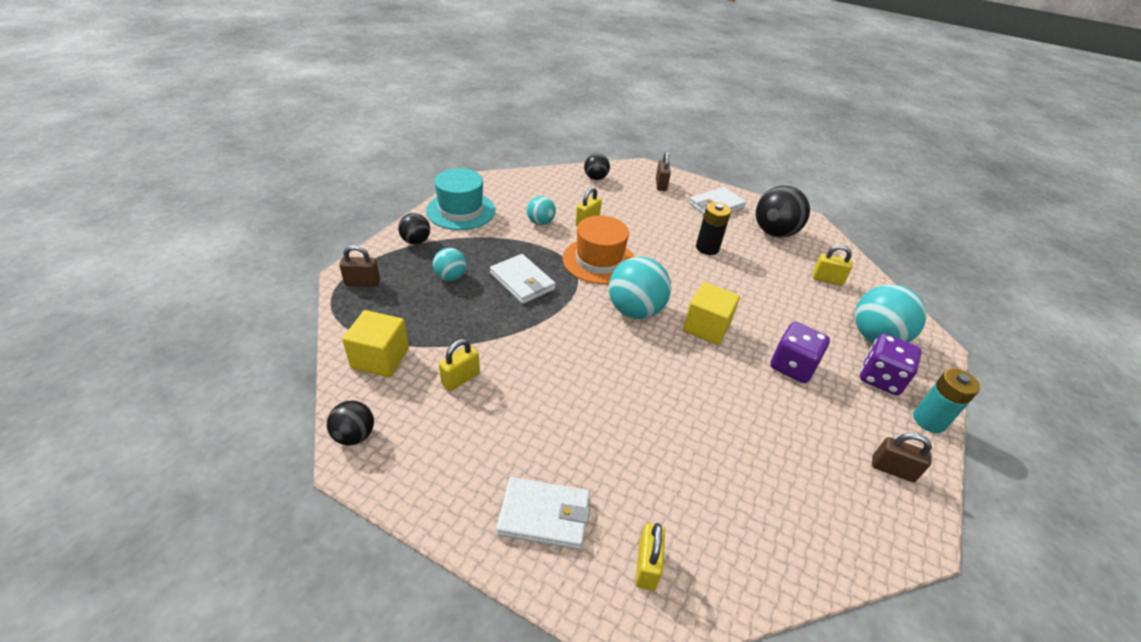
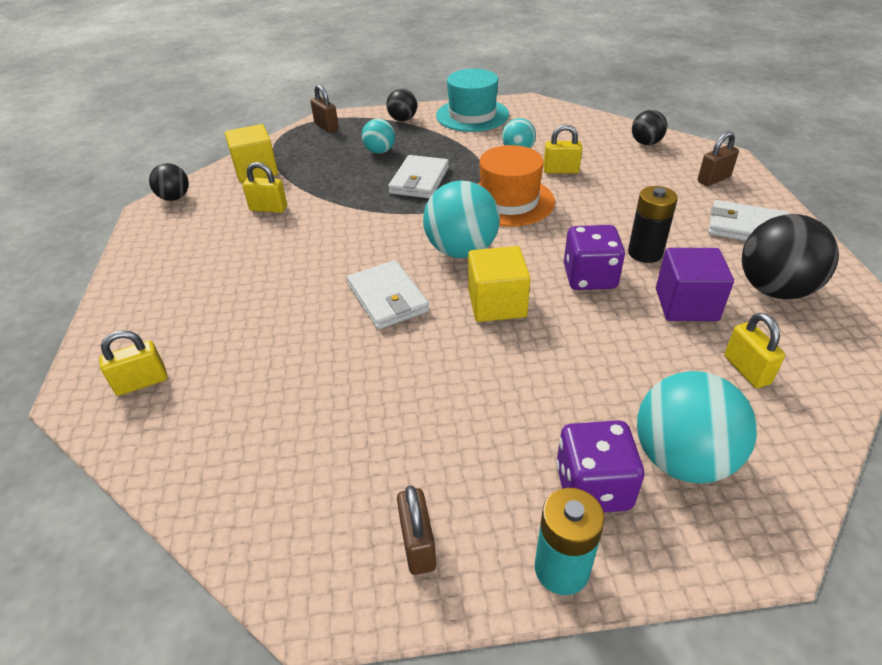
camera: 60 degrees right, 0 degrees up
white wallet [496,477,590,550] -> white wallet moved to [347,260,429,330]
purple dice [770,322,830,383] -> purple dice moved to [564,225,625,290]
none -> purple cube [656,248,734,321]

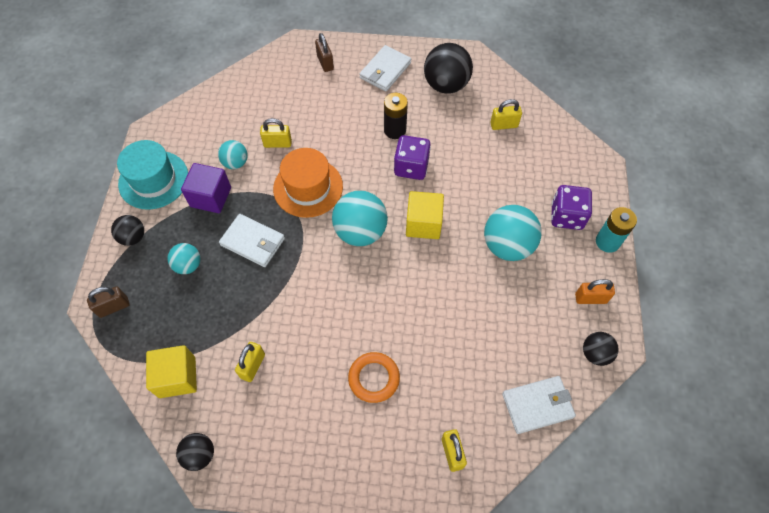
camera: 80 degrees left, 20 degrees up
white wallet [347,260,429,330] -> white wallet moved to [502,376,576,434]
brown padlock [397,485,436,575] -> orange padlock [575,279,615,304]
yellow padlock [543,125,582,174] -> yellow padlock turned 75 degrees clockwise [260,118,292,148]
black ball [632,110,667,145] -> black ball moved to [583,332,619,366]
turquoise ball [637,371,757,483] -> turquoise ball moved to [484,205,542,261]
purple cube [656,248,734,321] -> purple cube moved to [181,163,231,213]
none -> orange ring [348,352,400,403]

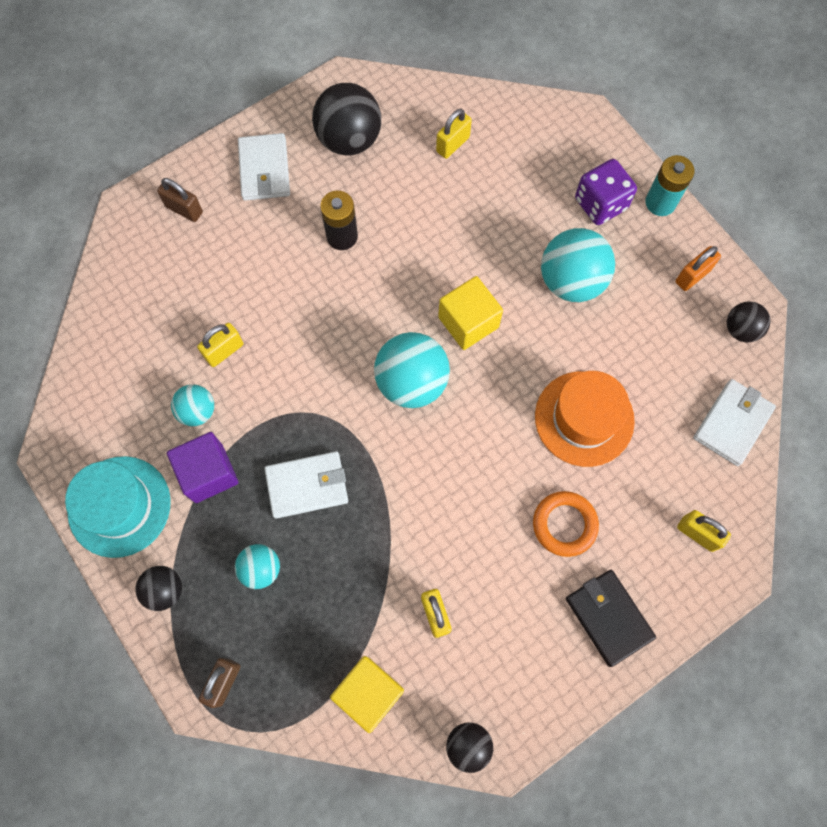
camera: 40 degrees left, 10 degrees up
orange hat [273,148,343,218] -> orange hat moved to [535,371,635,467]
purple dice [394,135,431,180] -> none
none -> black wallet [566,570,656,667]

